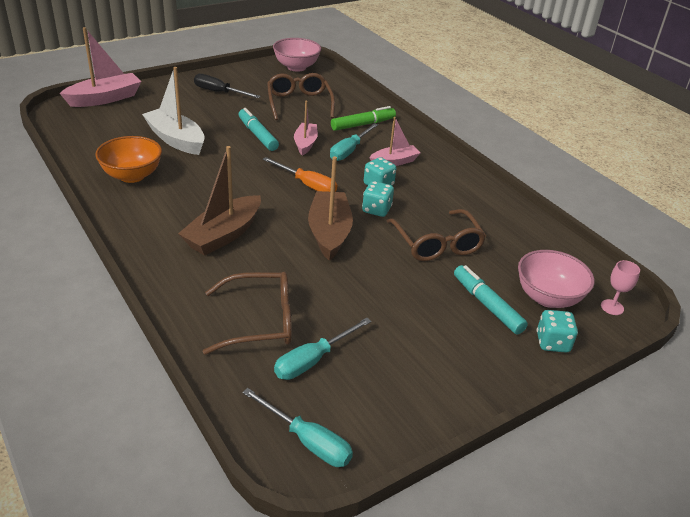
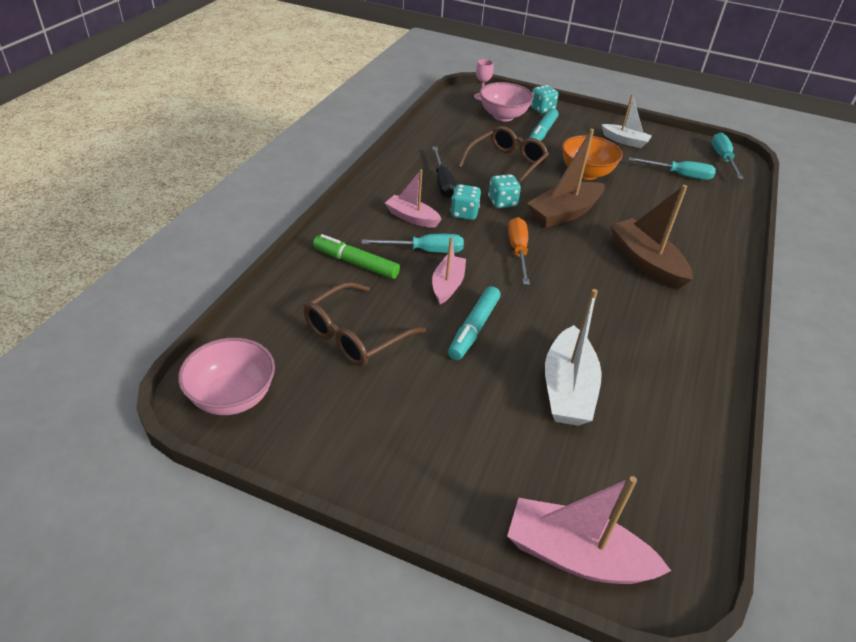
camera: 125 degrees left, 5 degrees up
orange bowl [95,136,162,183] -> orange bowl moved to [562,135,623,180]
brown boat [178,146,261,256] -> brown boat turned 120 degrees counterclockwise [610,185,692,290]
black screwdriver [194,74,261,98] -> black screwdriver moved to [432,147,457,198]
brown glasses [203,272,292,355] -> none
pink boat [294,101,318,155] -> pink boat turned 135 degrees clockwise [432,237,466,304]
none -> white boat [601,94,652,148]

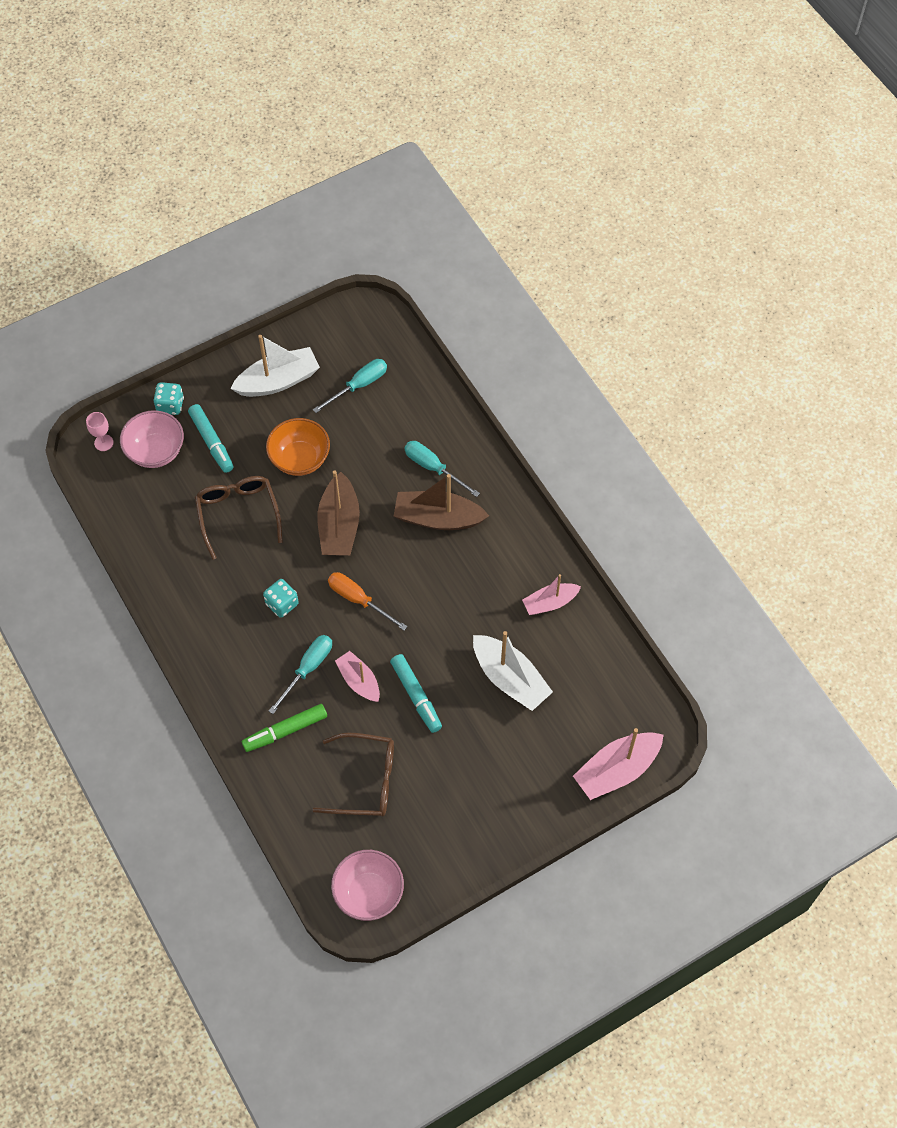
camera: 50 degrees left, 20 degrees up
brown glasses [304,282,426,367] -> brown glasses turned 75 degrees counterclockwise [312,733,394,817]
pink boat [385,169,442,228] -> pink boat moved to [522,574,581,615]
black screwdriver [432,147,457,198] -> none
turquoise dice [488,174,521,208] -> none
white boat [601,94,652,148] -> white boat [230,335,320,397], size x1.59
turquoise screwdriver [712,132,744,179] -> turquoise screwdriver moved to [404,441,480,497]

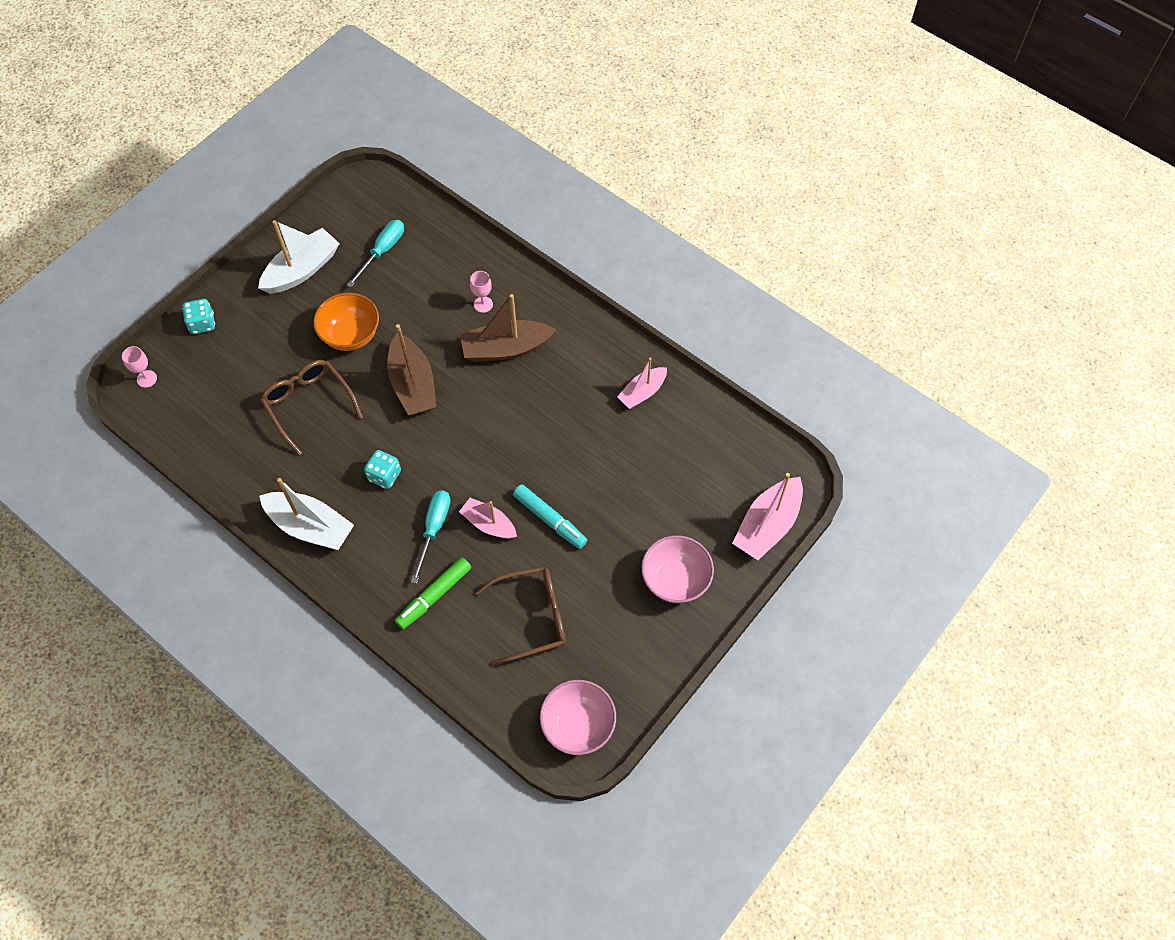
camera: 20 degrees left, 0 degrees up
pink bowl [120,410,184,468] -> pink bowl moved to [641,535,714,603]
turquoise marker [188,404,234,473] -> none
orange screwdriver [328,572,408,630] -> none
turquoise screwdriver [404,441,480,497] -> pink goblet [470,271,493,313]
white boat [473,631,553,711] -> white boat moved to [259,478,354,550]

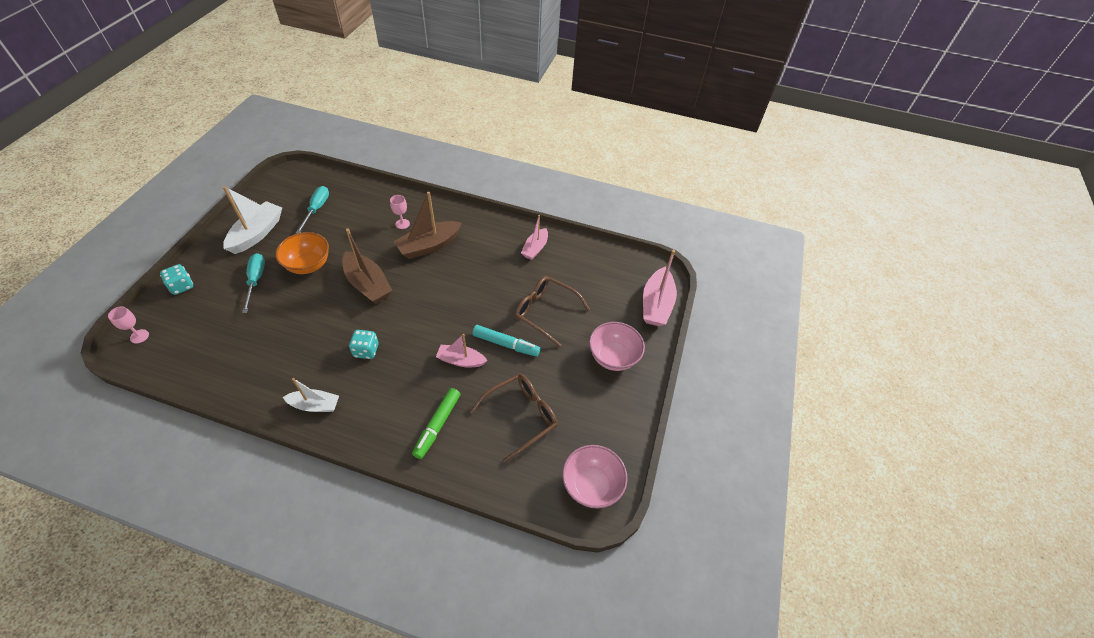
camera: 25 degrees left, 10 degrees down
white boat [259,478,354,550] -> white boat [283,378,339,412], size x0.63
brown glasses [260,360,363,455] -> brown glasses moved to [515,276,590,347]
turquoise screwdriver [411,490,450,584] -> turquoise screwdriver moved to [242,253,265,313]

